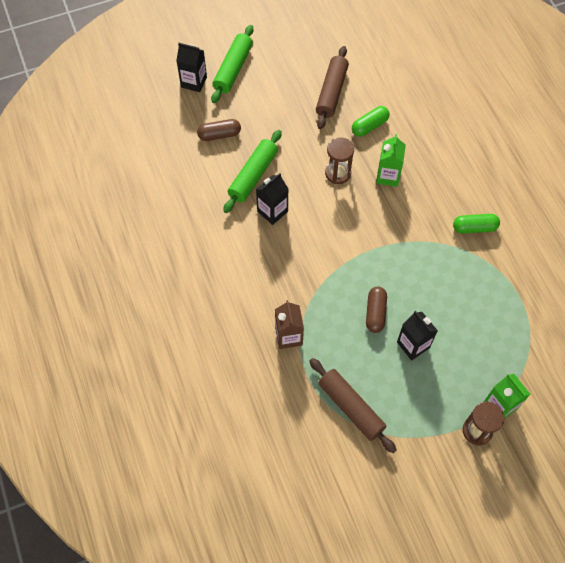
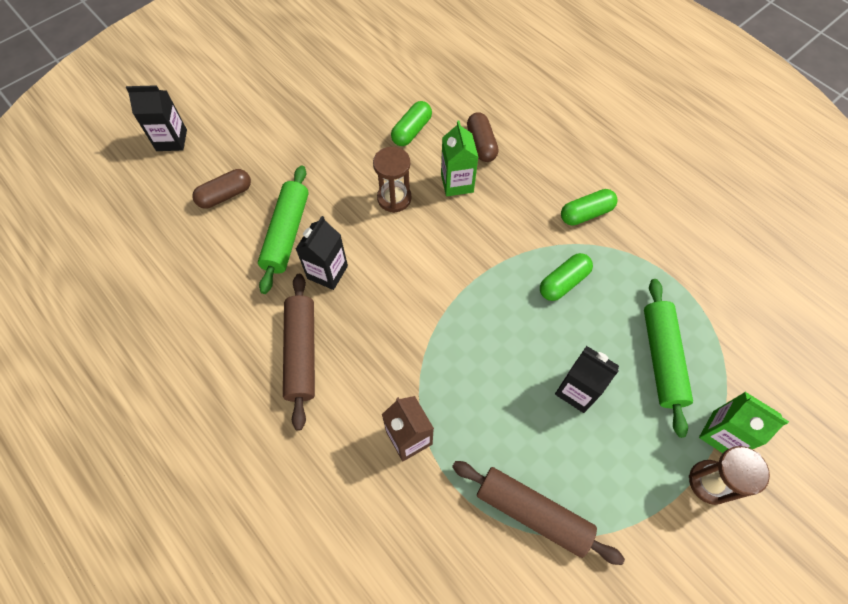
camera: 20 degrees left, 0 degrees up
green rolling pin [211,25,253,103] -> green rolling pin moved to [644,279,693,438]
brown rolling pin [316,46,349,129] -> brown rolling pin moved to [283,274,315,431]
brown capsule [366,287,387,333] -> brown capsule moved to [467,112,499,162]
none -> green capsule [540,253,593,301]

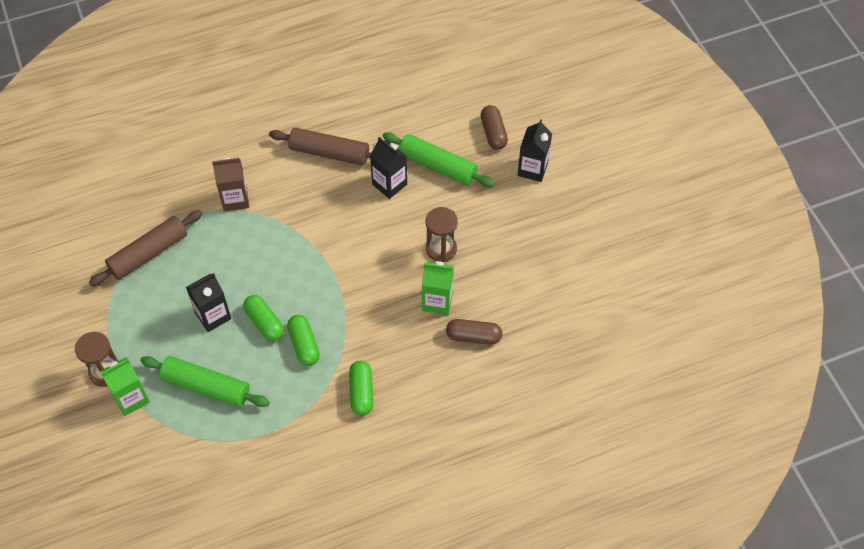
camera: 110 degrees right, 5 degrees down
black carton [126,85,187,151] -> black carton moved to [518,119,552,182]
green capsule [391,101,432,146] -> green capsule moved to [243,295,284,341]

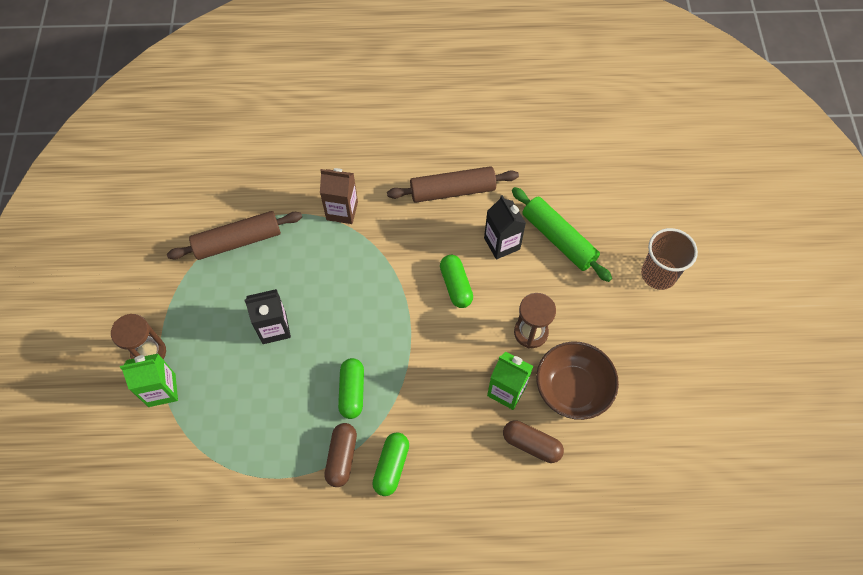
camera: 20 degrees right, 5 degrees up
green rolling pin [140,356,270,407] -> none
green capsule [243,295,284,341] -> green capsule moved to [440,255,473,308]
brown rolling pin [269,127,371,166] -> brown rolling pin turned 45 degrees counterclockwise [387,166,519,203]
brown capsule [480,105,508,150] -> brown capsule moved to [324,423,357,487]
black carton [518,119,552,182] -> brown cup [641,228,698,290]
none -> brown bowl [536,341,619,420]

